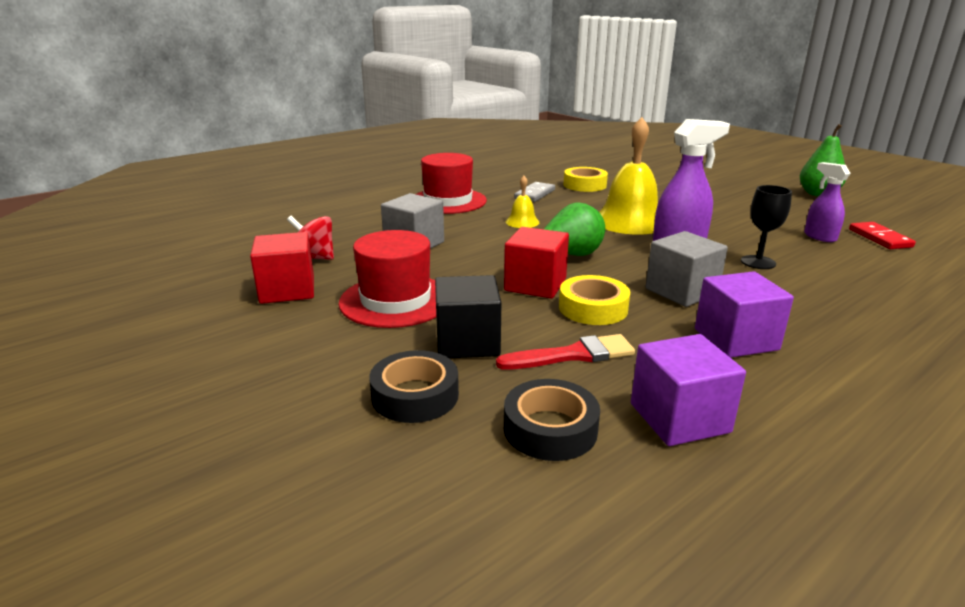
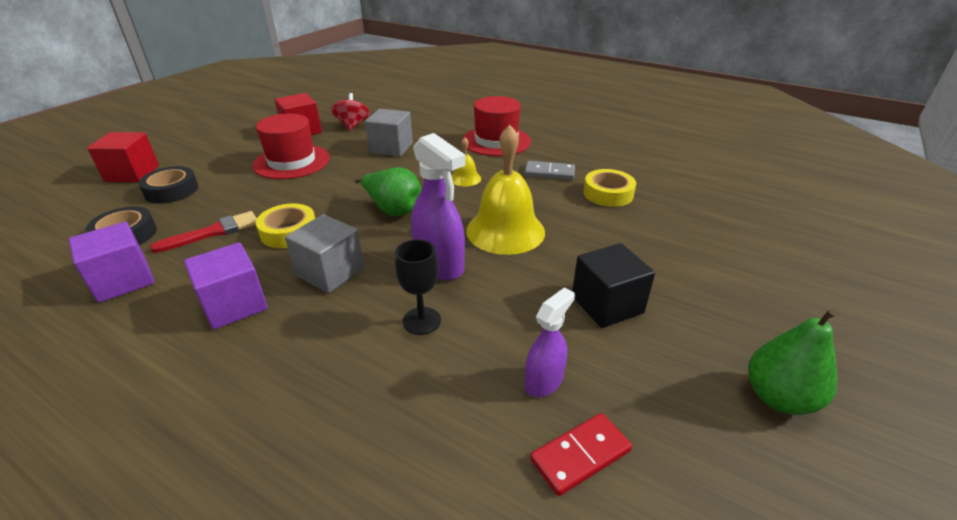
camera: 70 degrees right, 10 degrees up
black cube [435,275,501,358] -> black cube moved to [572,243,655,328]
red brush [496,334,635,370] -> red brush turned 90 degrees counterclockwise [150,211,257,253]
red cube [504,227,569,299] -> red cube moved to [87,132,159,182]

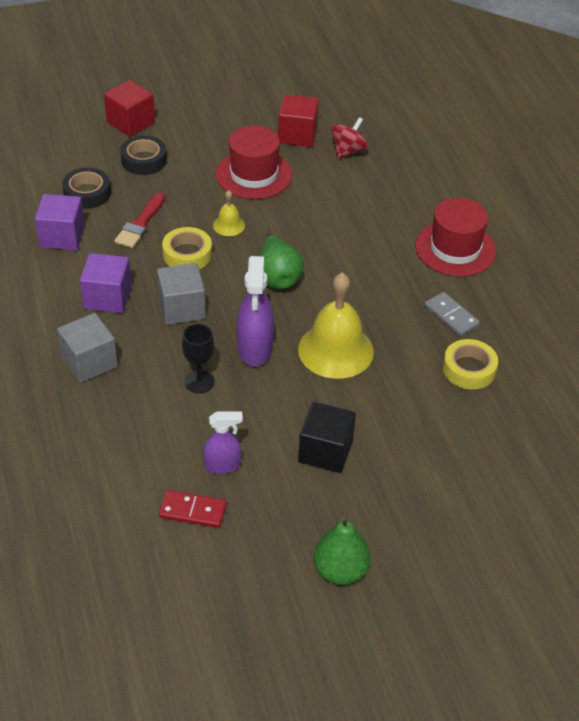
camera: 40 degrees right, 10 degrees up
red brush [150,211,257,253] -> red brush turned 105 degrees clockwise [115,193,165,248]
grey cube [365,109,413,157] -> grey cube moved to [57,313,118,383]
yellow bell [452,137,481,187] -> yellow bell moved to [213,190,245,236]

